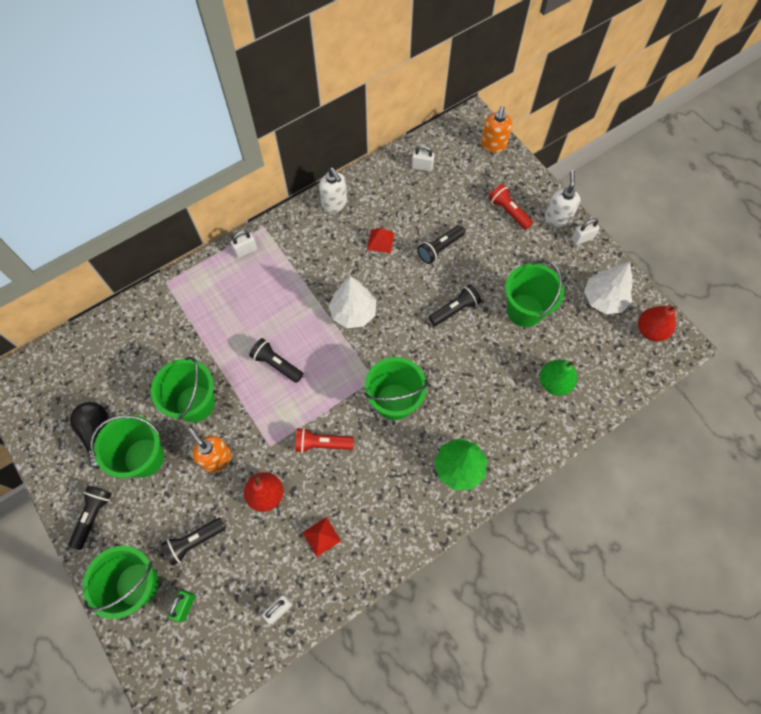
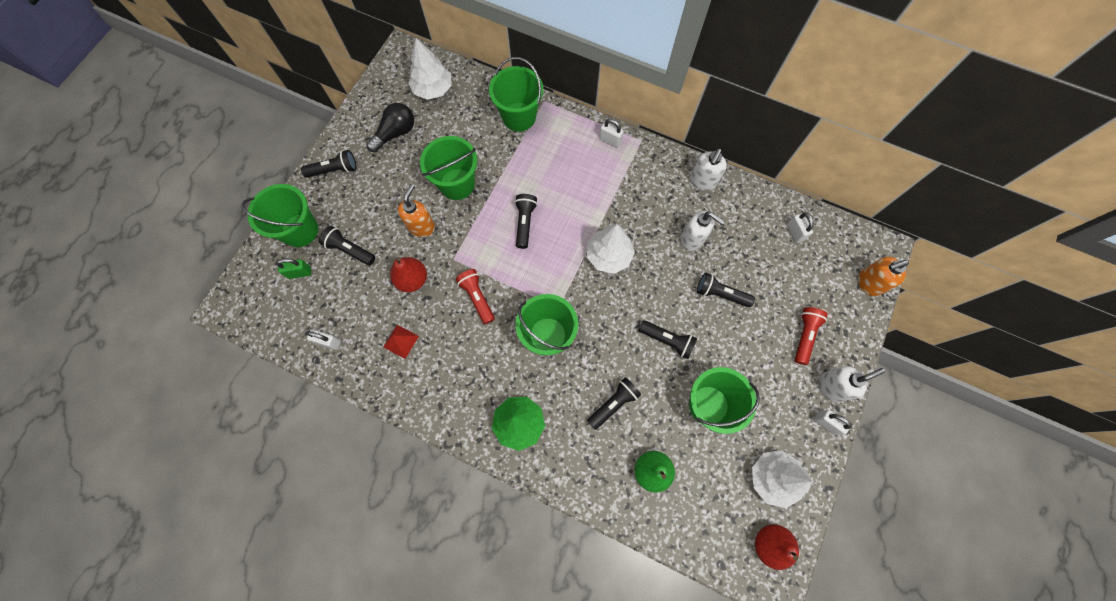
camera: 60 degrees right, 5 degrees up
green bucket [90,414,164,478] -> green bucket moved to [489,57,543,131]
red pyramid [367,228,394,253] -> white soap dispenser [681,211,725,251]
none -> white tree [408,38,452,100]
none -> black flashlight [587,377,641,430]

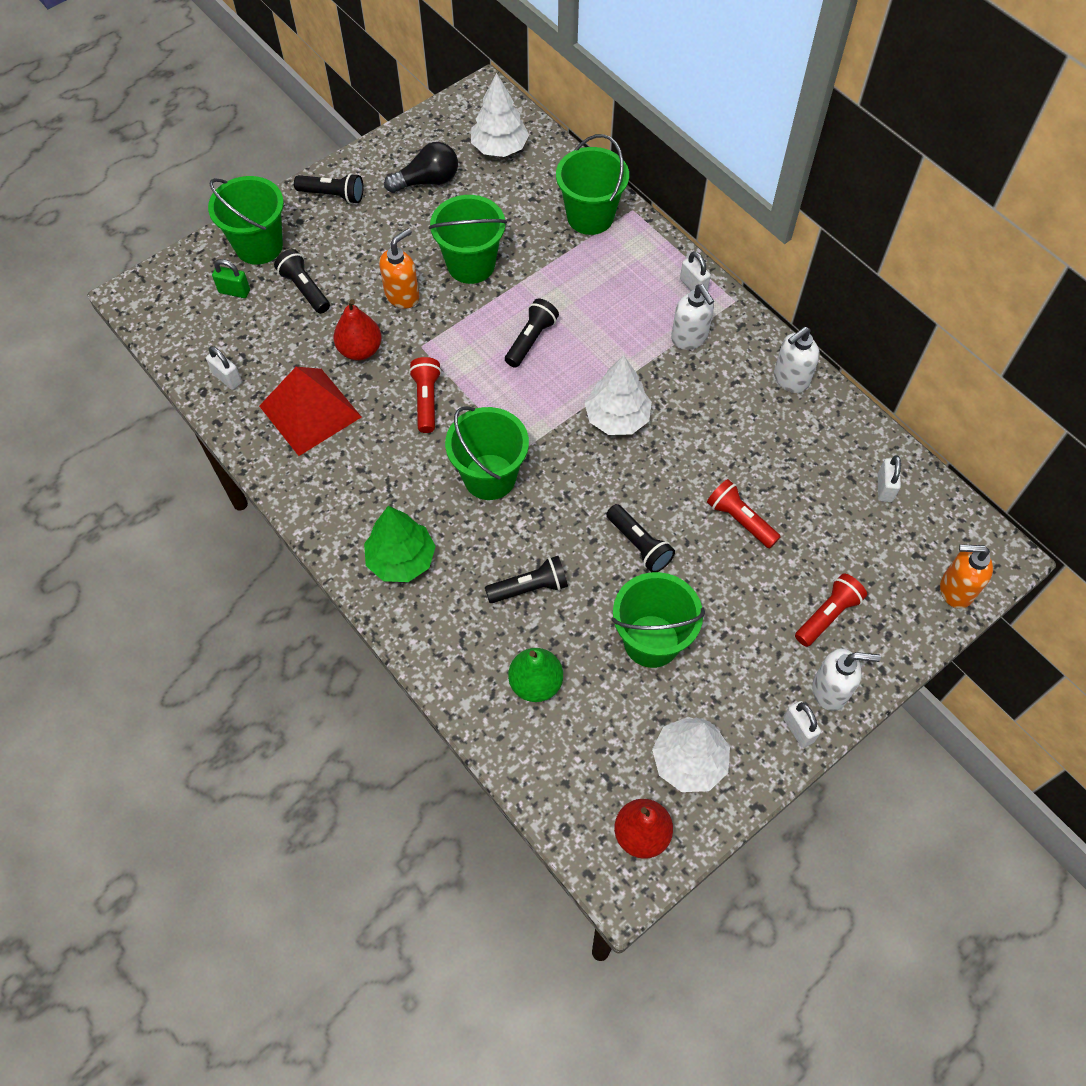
camera: 25 degrees right, 10 degrees down
red pyramid [383,325,419,359] -> red pyramid [259,367,361,456], size x2.13
white soap dispenser [681,211,725,251] -> white soap dispenser moved to [671,284,714,350]
black flashlight [697,273,755,307] -> red flashlight [707,479,781,548]

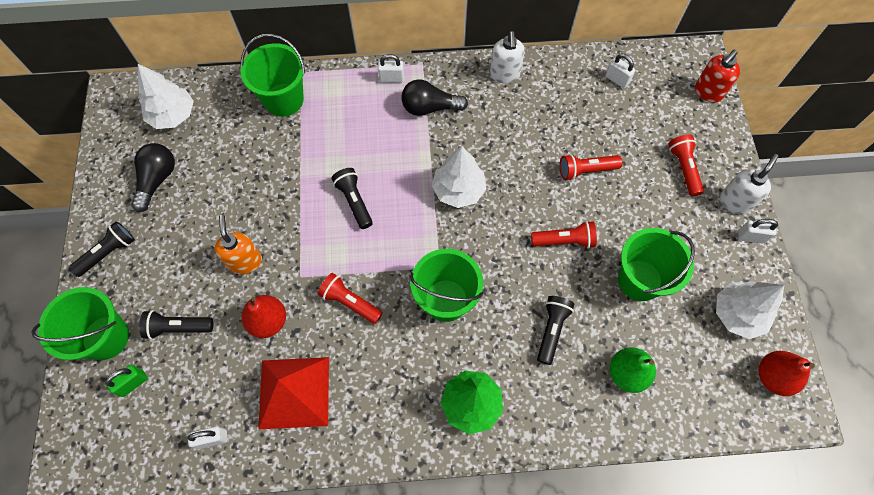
camera: 55 degrees left, 5 degrees up
green bucket [429,195,507,284] -> none
black flashlight [606,504,675,572] -> red flashlight [531,221,597,248]
white soap dispenser [671,284,714,350] -> black light bulb [401,79,468,116]
orange soap dispenser [940,544,993,608] -> red soap dispenser [695,49,740,103]

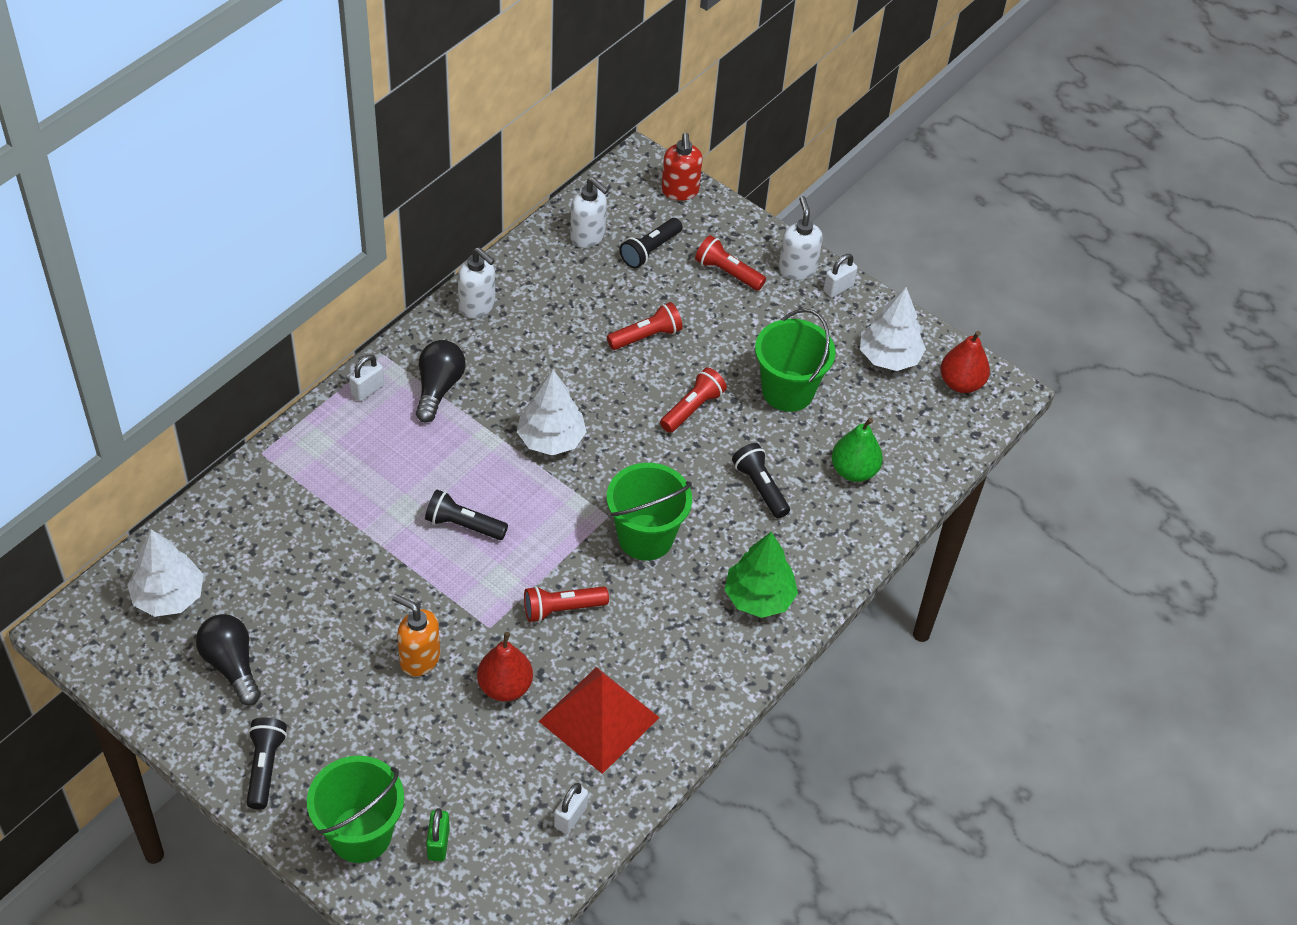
camera: 50 degrees left, 15 degrees down
black flashlight [139,310,213,340] -> black flashlight moved to [619,218,682,269]
green bucket [241,34,305,117] -> none
black light bulb [401,79,468,116] -> black light bulb turned 150 degrees clockwise [416,340,466,423]
red flashlight [560,154,623,180] -> red flashlight turned 150 degrees counterclockwise [607,302,683,350]
white padlock [605,54,636,88] -> white soap dispenser [570,177,609,248]

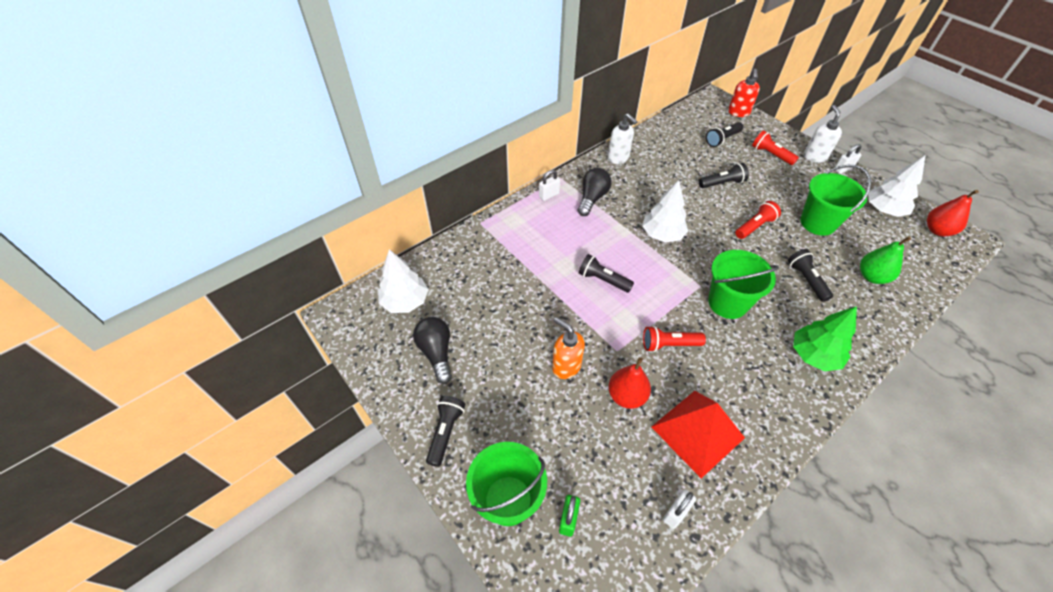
camera: 15 degrees right, 0 degrees up
white soap dispenser [570,177,609,248] -> none
red flashlight [607,302,683,350] -> black flashlight [699,163,749,188]

